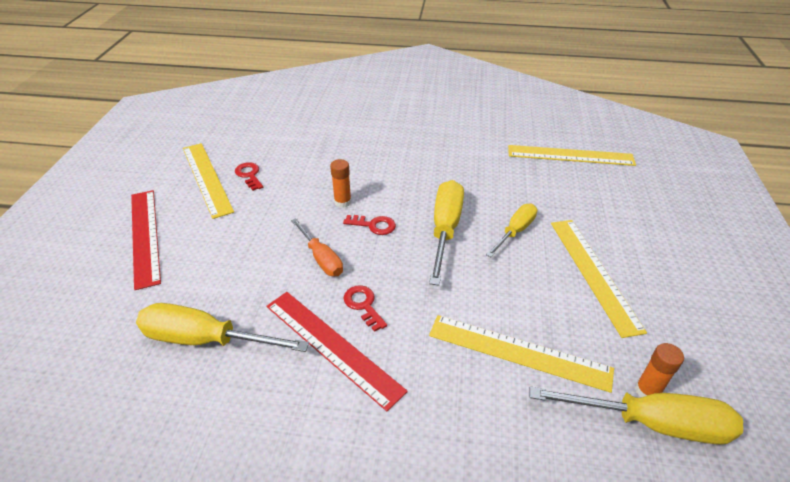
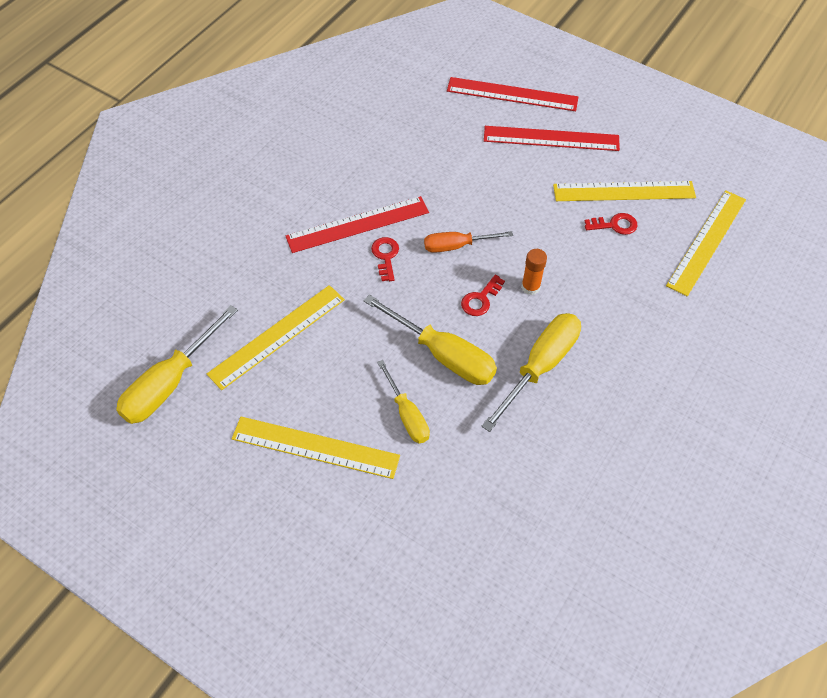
camera: 115 degrees right, 15 degrees up
yellow screwdriver [136,303,309,352] -> yellow screwdriver moved to [481,313,581,432]
red key [343,285,387,332] -> red key turned 90 degrees counterclockwise [371,237,399,281]
yellow ruler [508,145,636,166] -> yellow ruler moved to [666,190,746,296]
orange glue stick [635,343,684,397] -> none
none -> red ruler [447,77,578,111]

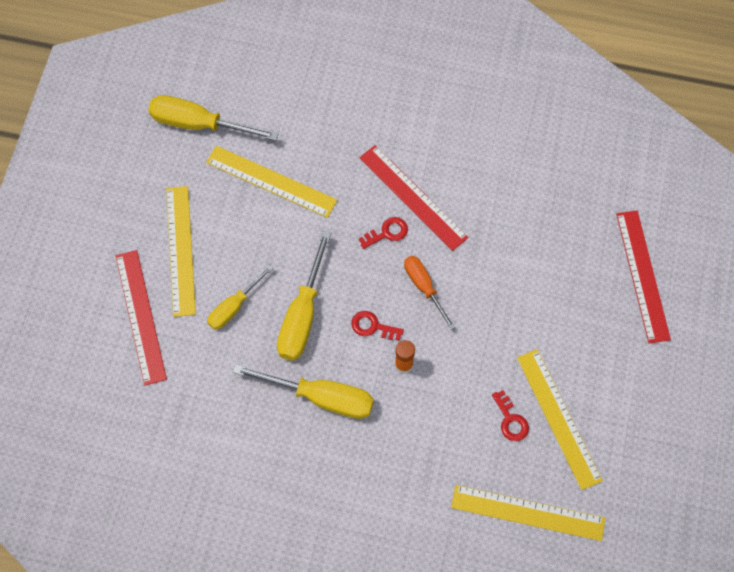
camera: 70 degrees right, 10 degrees up
red ruler [484,126,620,151] -> red ruler moved to [116,250,167,385]

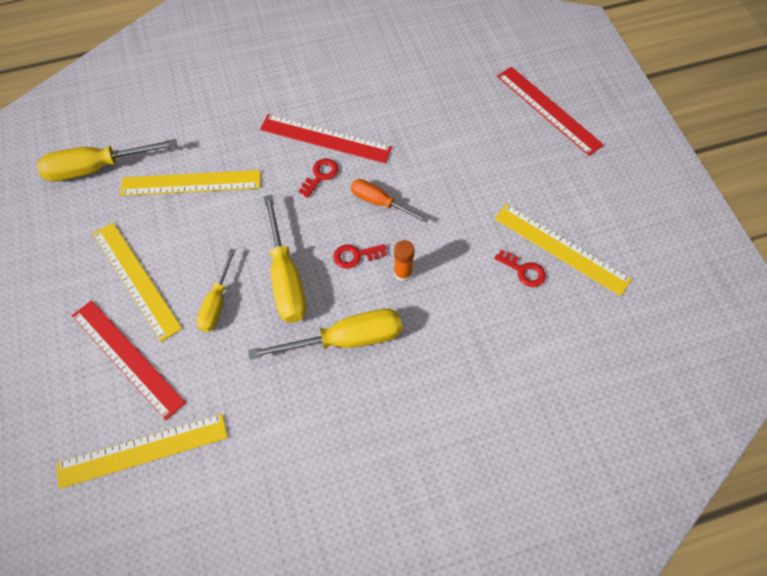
camera: 30 degrees left, 5 degrees down
yellow ruler [451,485,605,541] -> yellow ruler moved to [56,414,228,489]

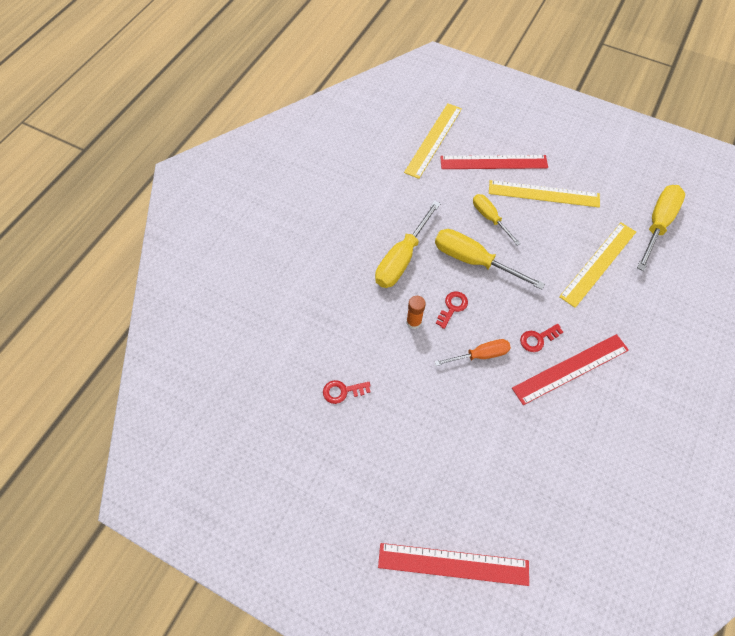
camera: 135 degrees right, 0 degrees up
red key [299,159,338,198] -> red key turned 75 degrees clockwise [520,324,563,352]
yellow ruler [495,204,632,296] -> none

